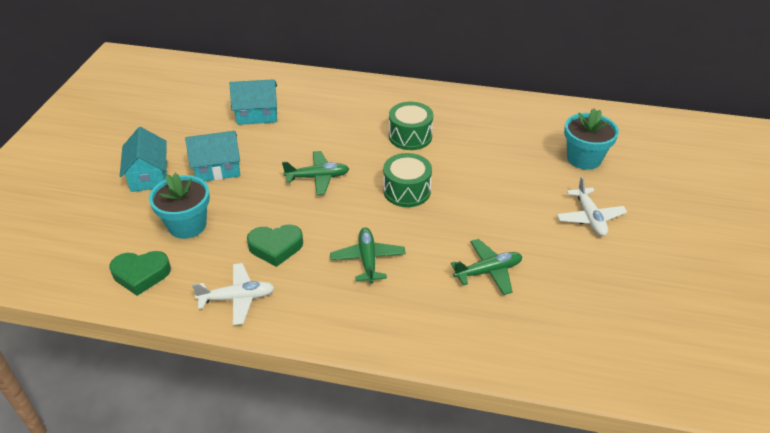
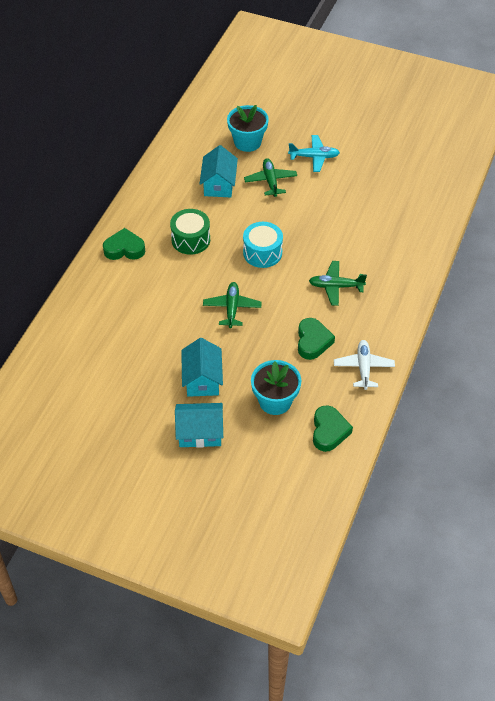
camera: 80 degrees left, 10 degrees up
turquoise house [230,79,277,125] -> turquoise house moved to [200,145,238,198]
green drum [383,153,432,207] -> turquoise drum [243,222,283,268]
green plane [451,239,522,295] -> green plane moved to [244,158,297,197]
white plane [557,176,627,236] -> turquoise plane [288,135,340,172]
none -> green heart [103,228,145,260]

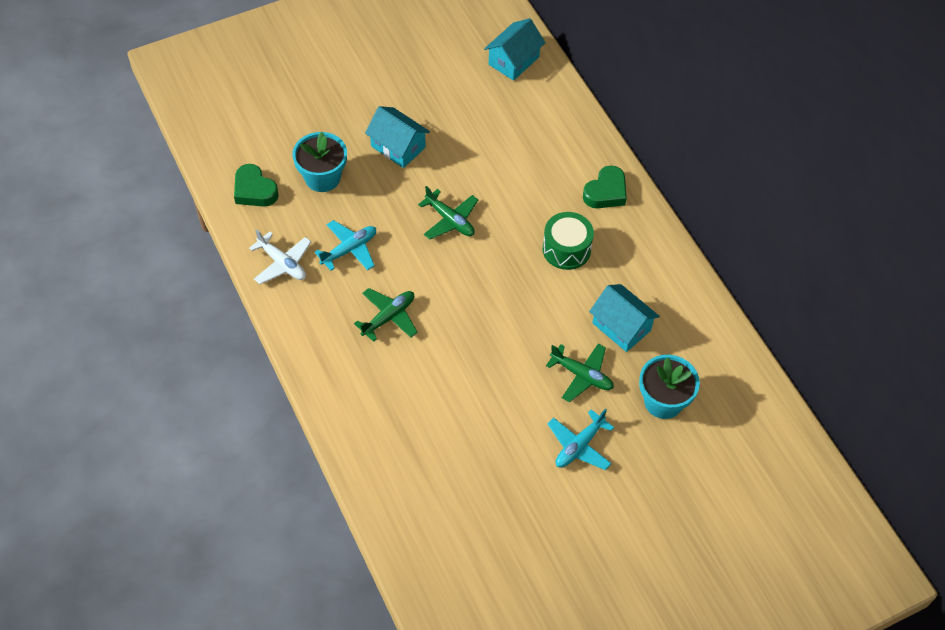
camera: 130 degrees right, 5 degrees up
turquoise house [175,403,223,448] -> turquoise house moved to [484,18,546,81]
turquoise drum [243,222,283,268] -> none
green heart [298,318,335,360] -> turquoise plane [314,220,376,271]

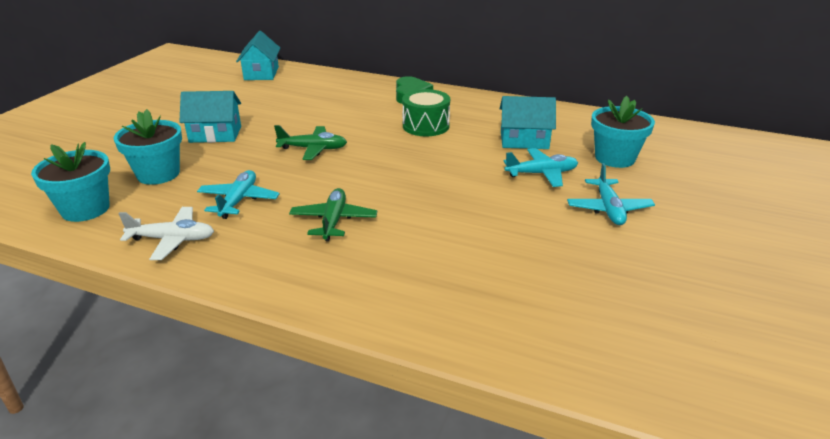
camera: 40 degrees left, 25 degrees down
green heart [234,164,279,207] -> turquoise flower pot [31,142,110,222]
green plane [546,344,614,402] -> turquoise plane [504,148,578,187]

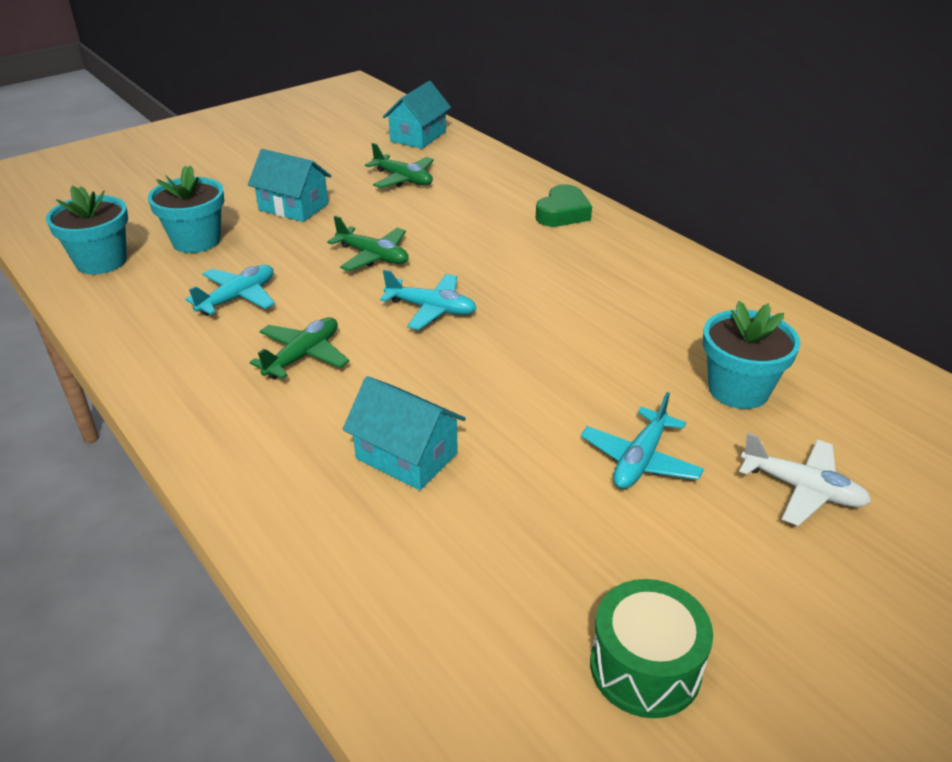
camera: 30 degrees right, 5 degrees up
white plane [118,207,214,260] -> white plane moved to [739,433,871,526]
green drum [402,89,450,136] -> green drum moved to [590,579,713,718]
turquoise house [500,96,556,149] -> turquoise house moved to [343,376,466,491]
turquoise plane [504,148,578,187] -> turquoise plane moved to [380,270,477,330]
none -> green plane [365,143,434,188]

